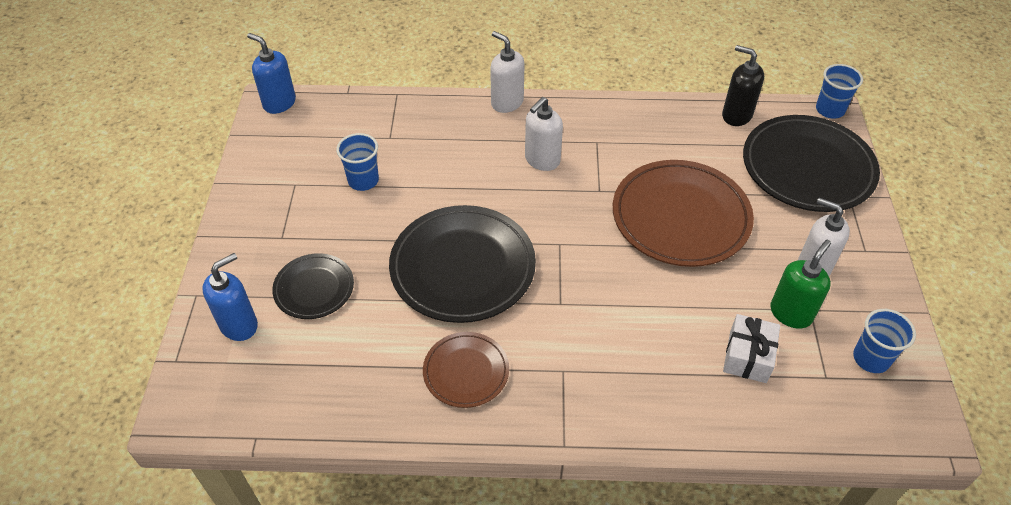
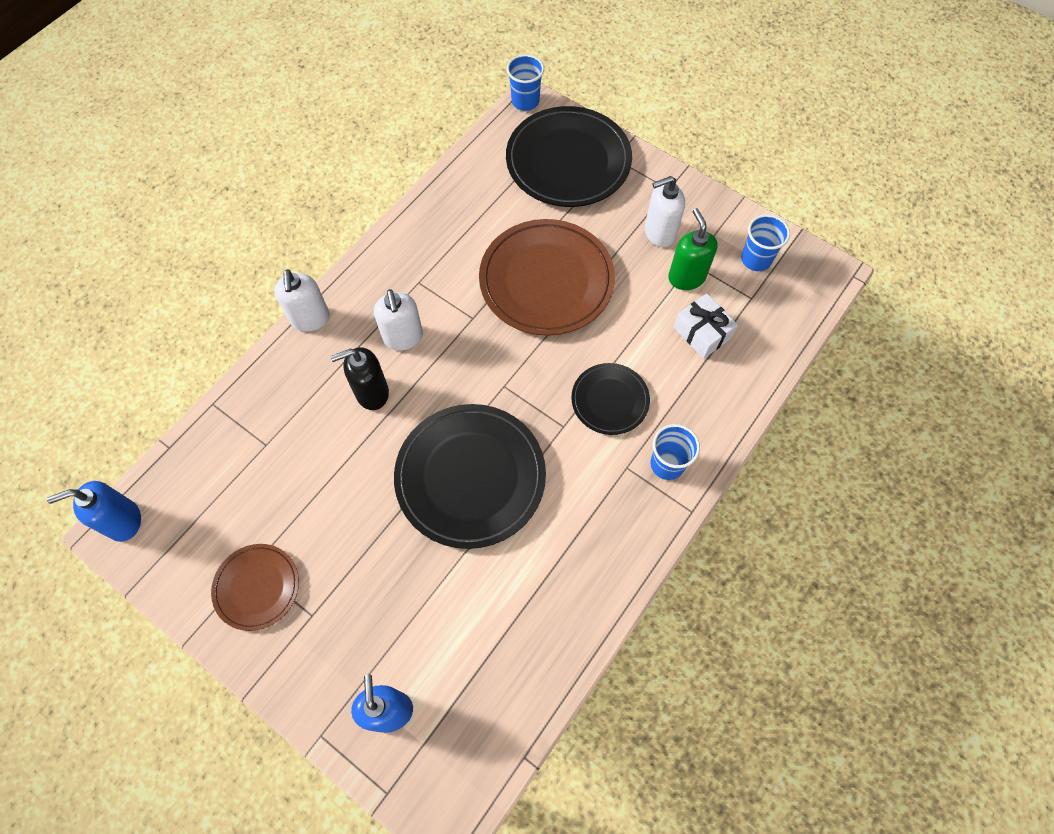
camera: 55 degrees left, 15 degrees up
black plate [272,253,354,319] -> black plate moved to [571,363,650,435]
blue cup [336,133,379,191] -> blue cup moved to [651,424,700,480]
brown plate [423,332,509,408] -> brown plate moved to [211,544,299,631]
white soap dispenser [490,31,525,113] -> white soap dispenser turned 90 degrees counterclockwise [274,269,330,331]
black soap dispenser [722,45,764,126] -> black soap dispenser moved to [330,347,389,410]

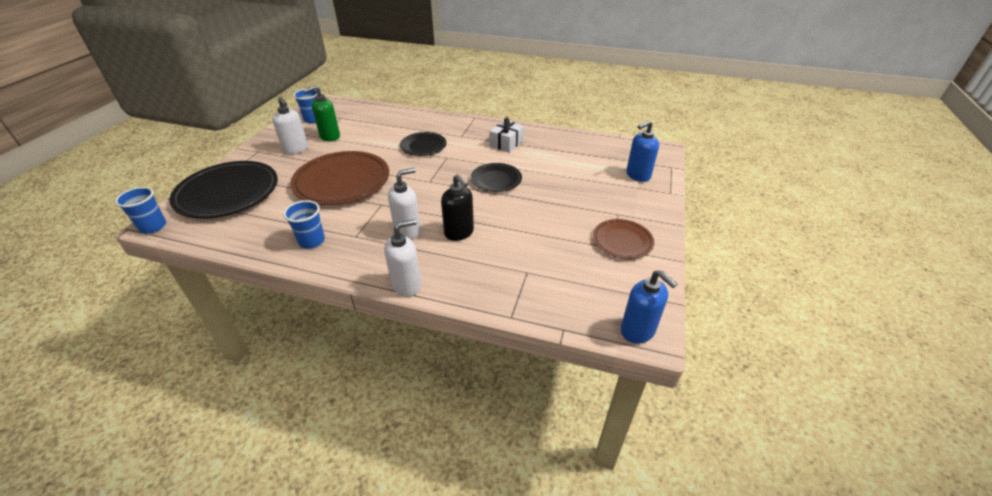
camera: 110 degrees left, 25 degrees down
black plate [394,404,546,549] -> black plate [471,163,522,192], size x0.54
blue cup [651,424,700,480] -> blue cup moved to [283,200,325,249]
white gift [674,293,738,359] -> white gift moved to [490,118,524,152]

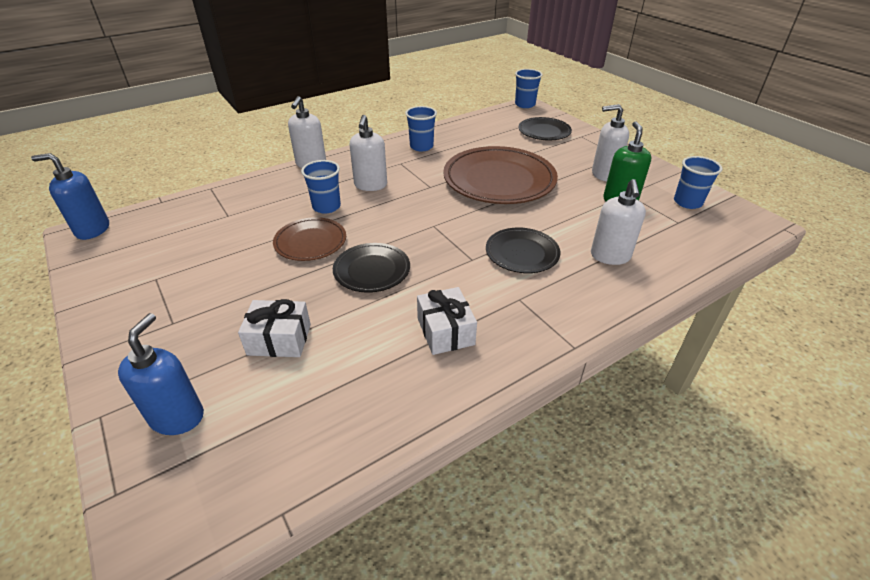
camera: 130 degrees right, 0 degrees up
black plate [170,161,278,219] -> black plate [518,117,572,140], size x0.54
black soap dispenser [441,174,474,241] -> blue cup [301,160,341,214]
brown plate [593,219,654,259] -> brown plate moved to [273,217,346,261]
none -> white gift [238,299,311,357]
none -> white soap dispenser [591,179,646,265]

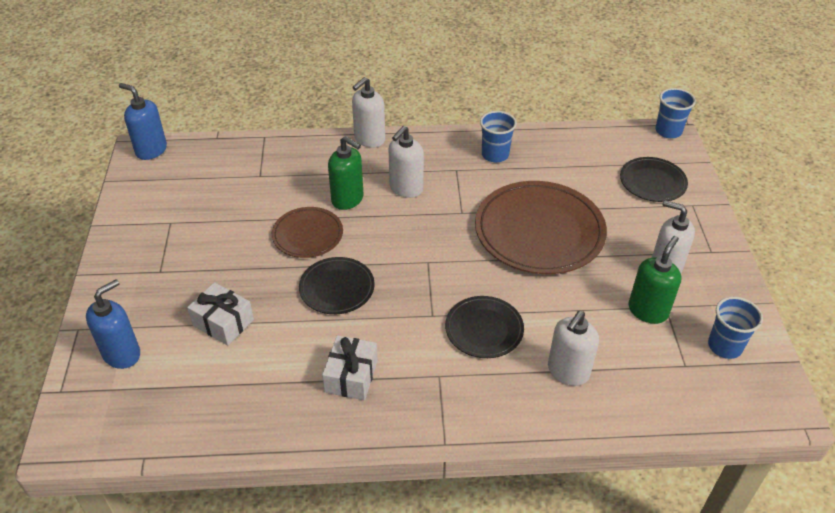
camera: 30 degrees right, 5 degrees up
blue cup [301,160,341,214] -> green soap dispenser [328,136,364,210]

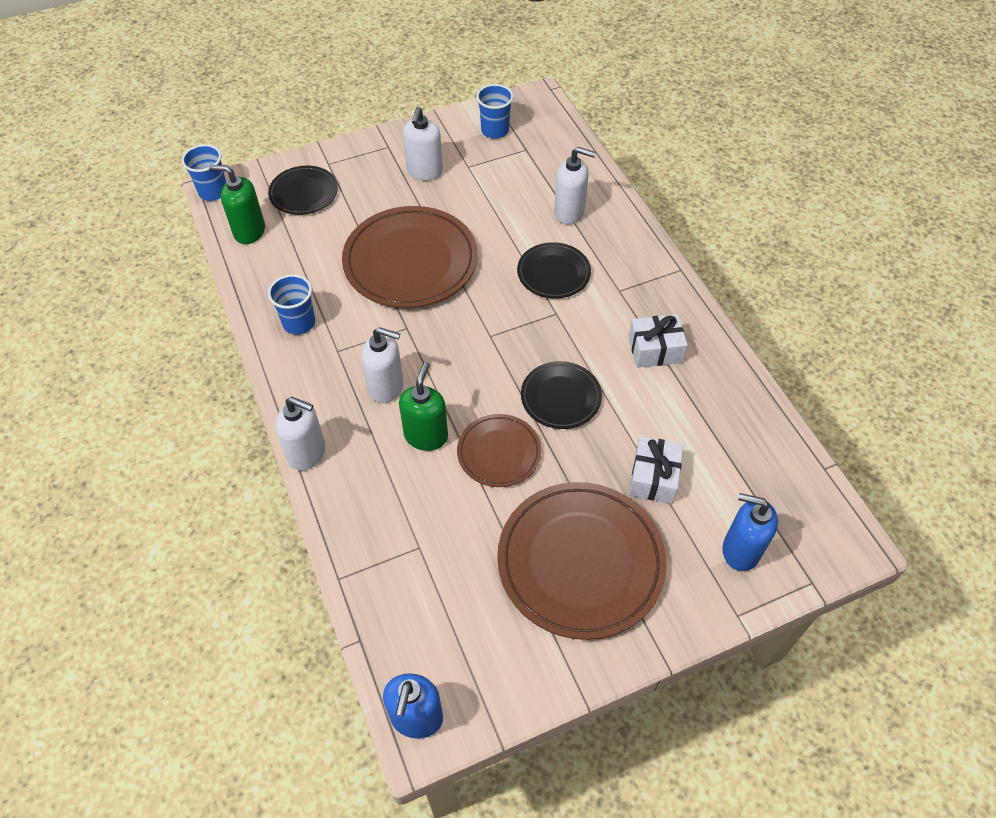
camera: 110 degrees left, 10 degrees up
green soap dispenser [629,236,681,324] -> green soap dispenser moved to [209,165,265,244]
none -> brown plate [497,482,667,640]

